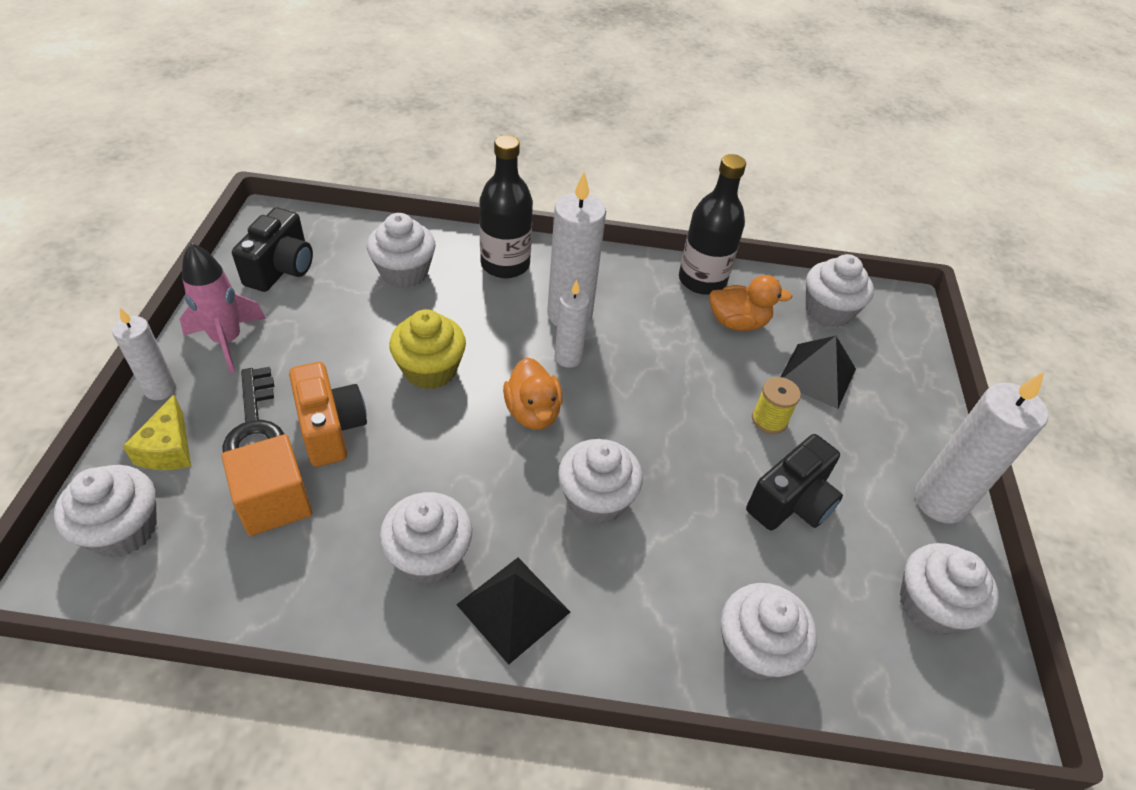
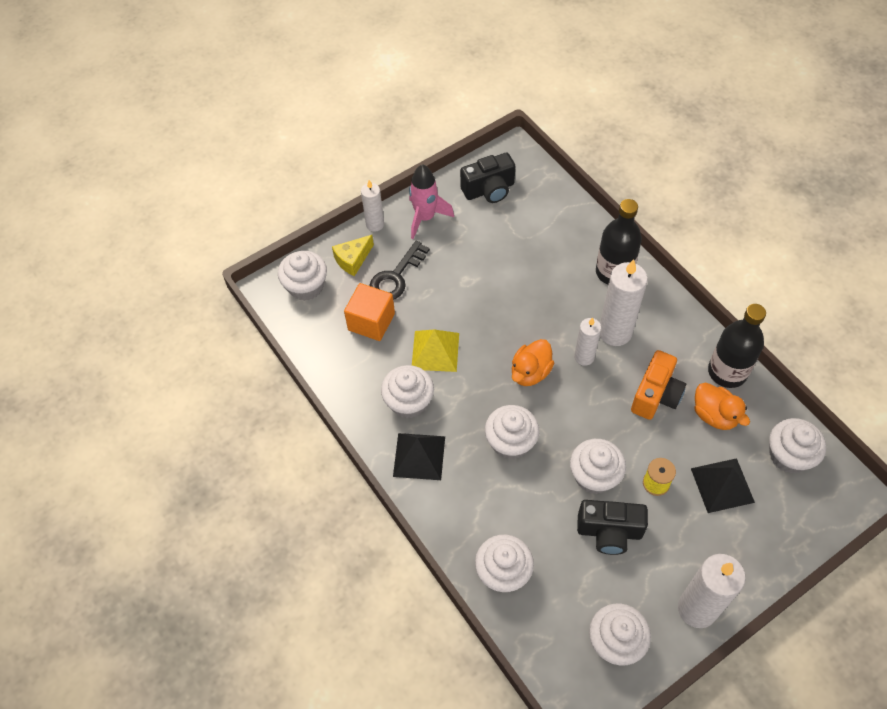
camera: 55 degrees right, 10 degrees up
orange camera [289,362,367,467] -> orange camera moved to [631,350,686,420]
white cupcake [367,213,435,288] -> white cupcake moved to [570,439,626,494]
yellow cupcake [389,309,466,389] -> none
none -> yellow pyramid [412,330,459,372]

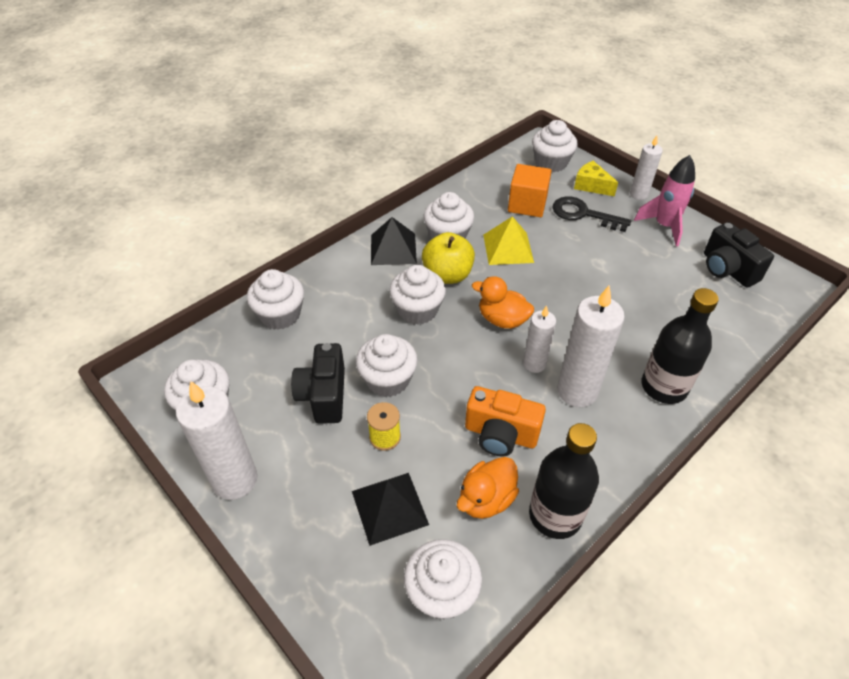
camera: 80 degrees right, 10 degrees down
none -> yellow apple [422,232,475,284]

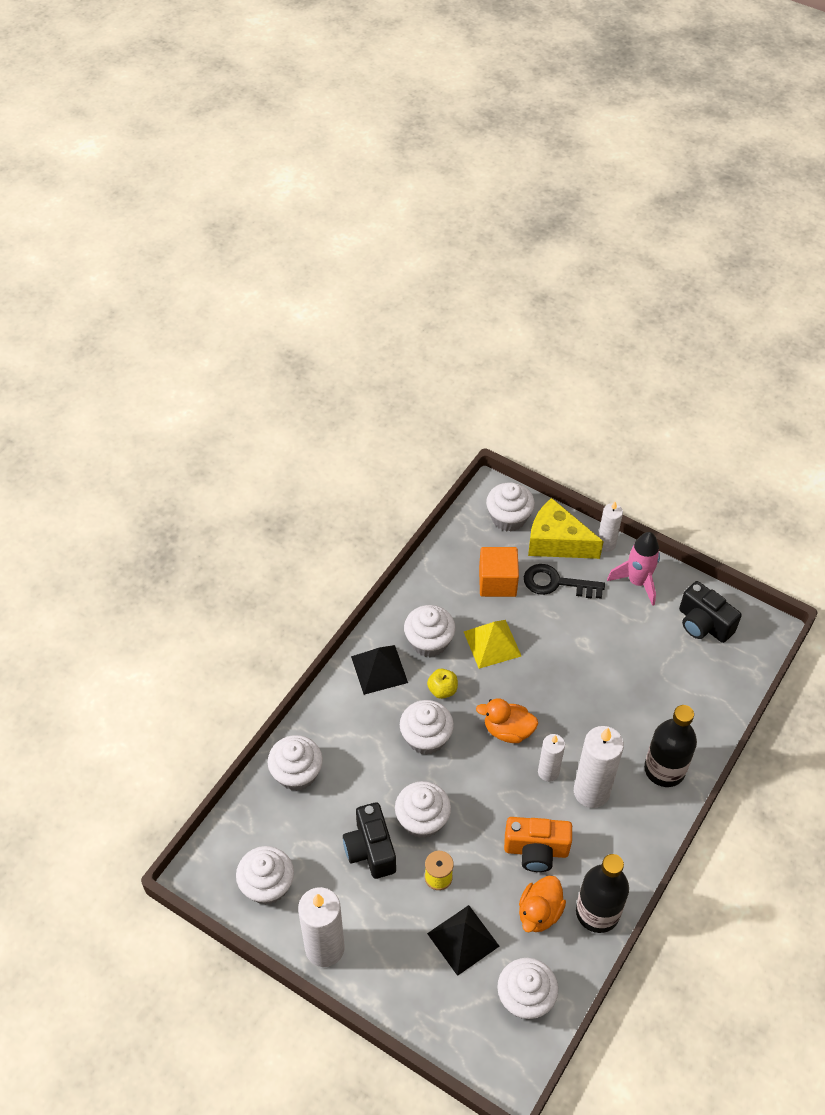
camera: 15 degrees left, 5 degrees up
yellow apple [422,232,475,284] -> yellow apple [427,669,458,699], size x0.59
yellow cheese [574,161,618,196] -> yellow cheese [528,498,604,559], size x1.67

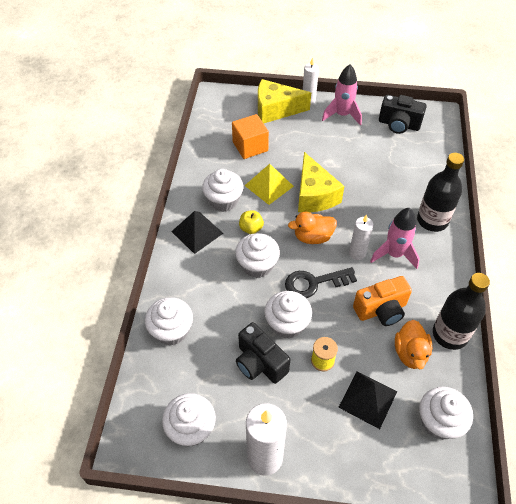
camera: 25 degrees left, 0 degrees up
white cupcake [486,482,535,532] -> none
black key [524,564,605,599] -> black key moved to [285,267,357,298]
white candle [574,726,624,808] -> pink rocket [370,208,420,269]
none -> yellow cheese [298,152,344,212]

